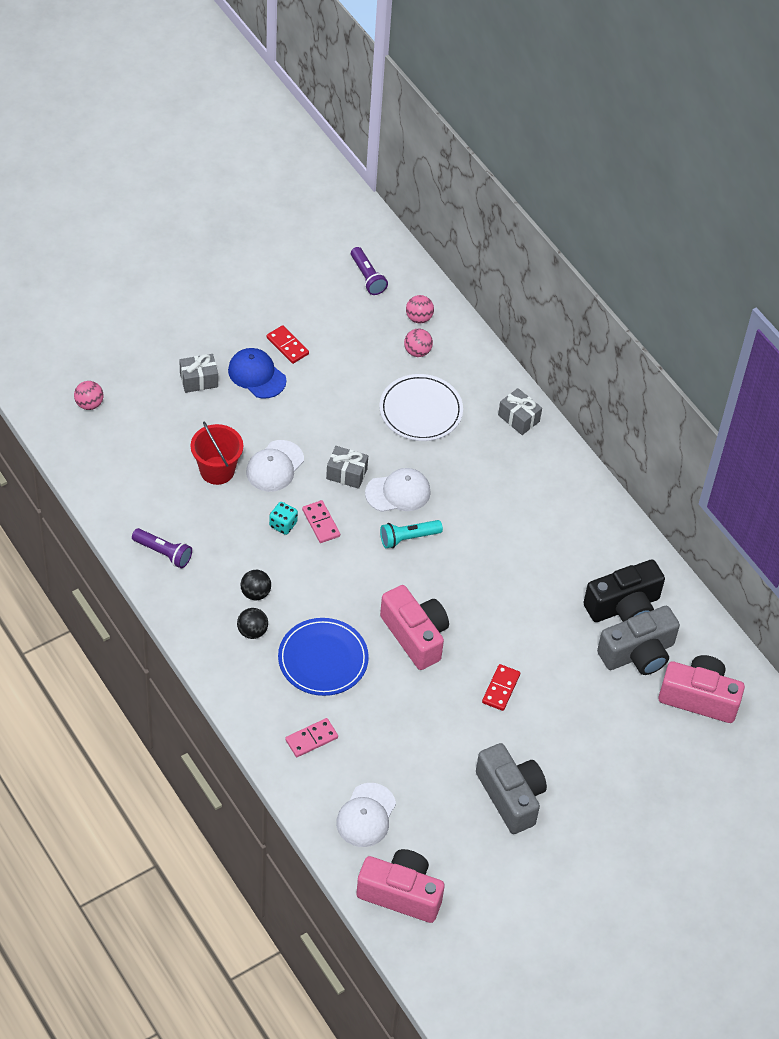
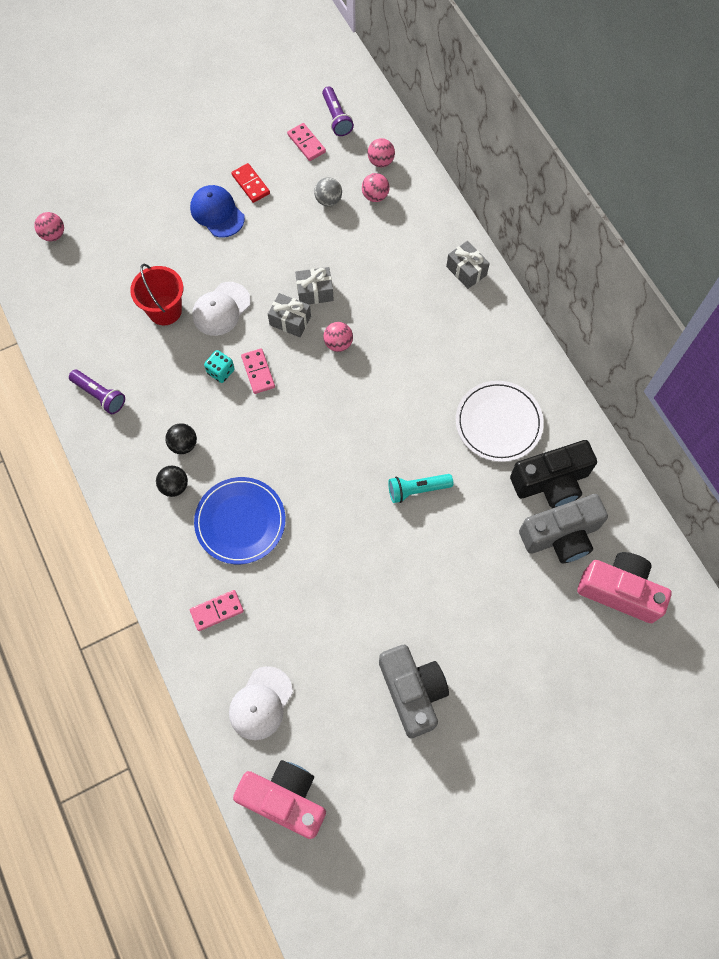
camera: 10 degrees right, 15 degrees up
grey gift [179,354,218,393] -> grey gift moved to [295,267,334,304]
white cap [365,468,431,512] -> pink ball [323,322,353,352]
white plate [379,374,463,441] -> white plate moved to [456,381,544,462]
turquoise flashlight [380,520,443,548] -> turquoise flashlight moved to [388,474,453,503]
pink camera [380,585,449,670] -> none
red domino [482,664,520,711] -> none
none -> pink domino [287,123,326,161]
none -> grey ball [314,177,342,207]

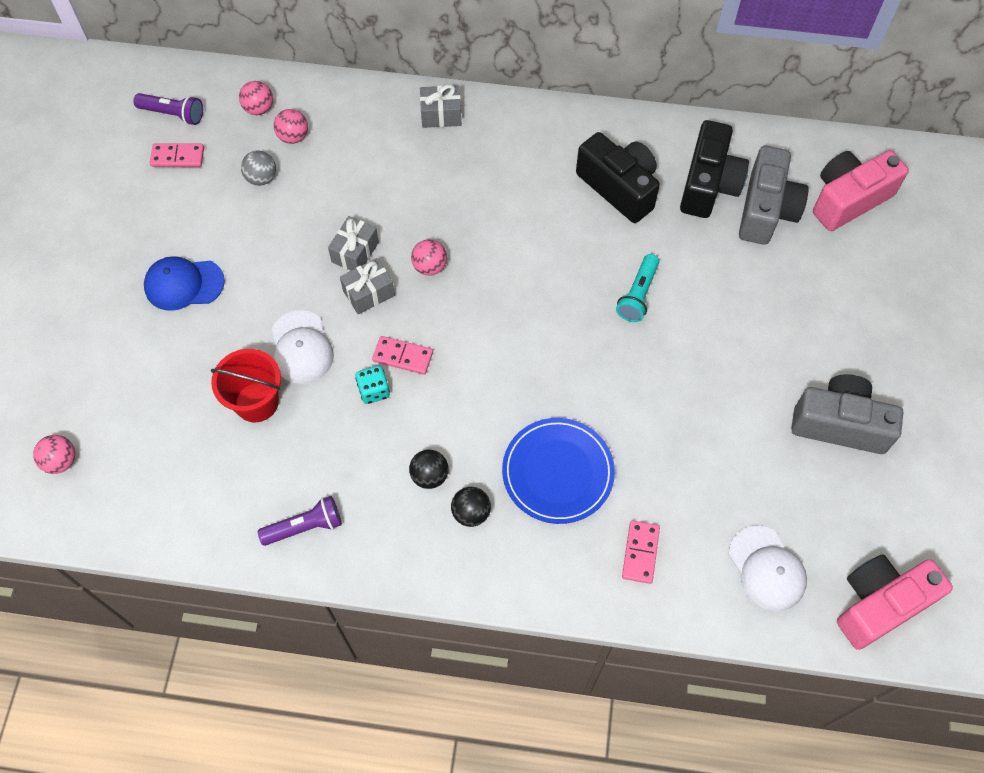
camera: 55 degrees left, 5 degrees down
red domino [231,163,270,203] -> none
white plate [456,381,544,462] -> black camera [576,132,660,223]

